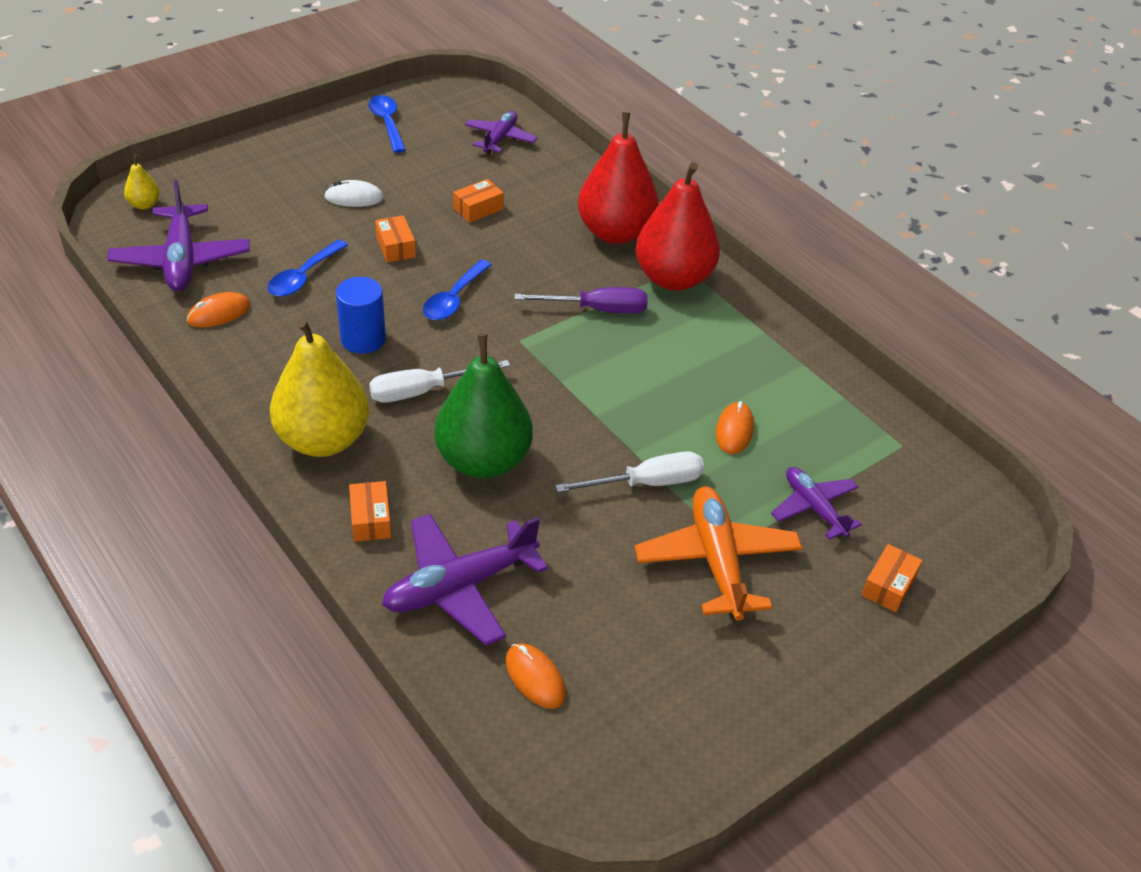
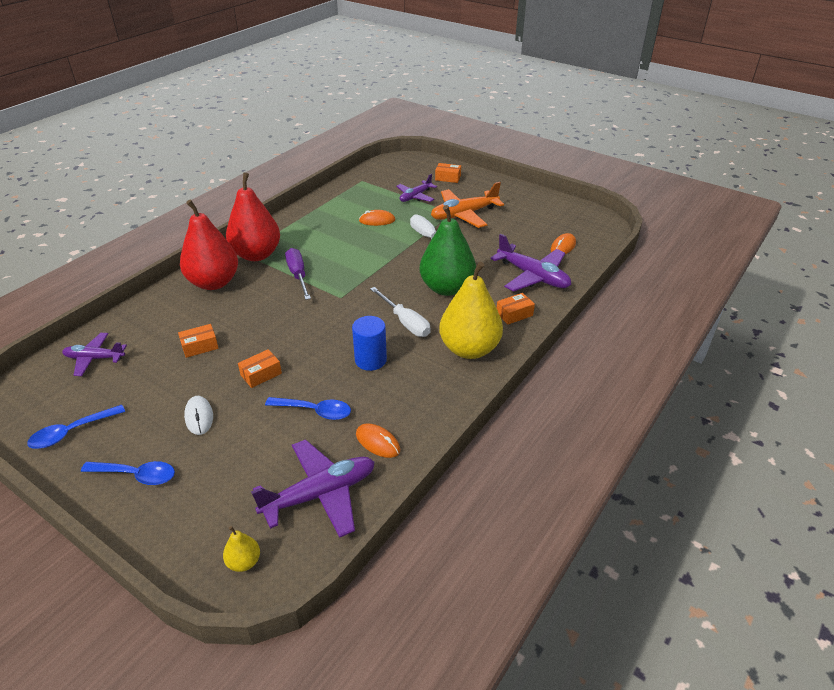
camera: 105 degrees left, 5 degrees down
blue spoon [423,260,492,320] -> blue spoon moved to [81,461,175,485]
orange box [453,179,504,223] -> orange box turned 60 degrees counterclockwise [178,324,219,358]

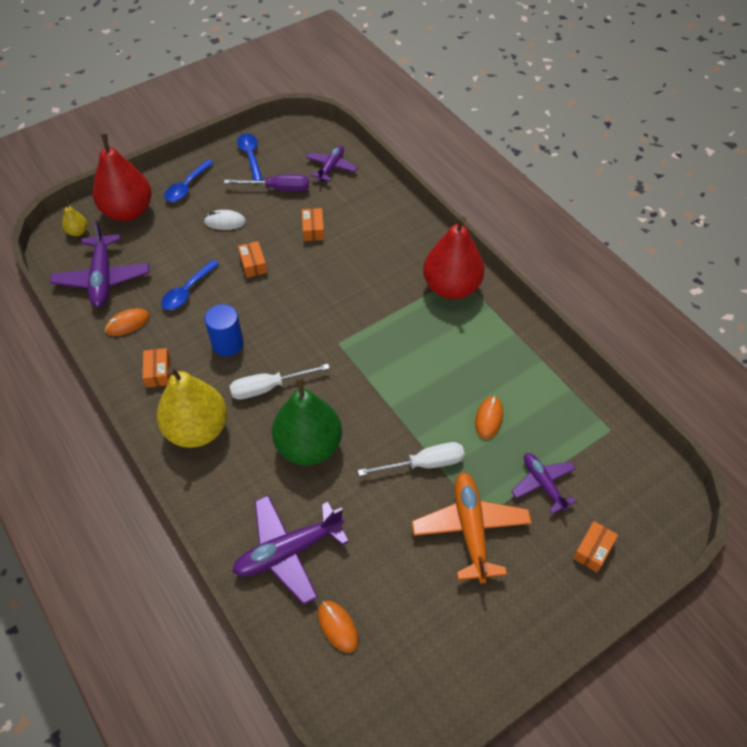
camera: 110 degrees right, 15 degrees up
red pear [180,199,238,290] -> red pear moved to [93,133,152,221]
purple screwdriver [285,248,311,300] -> purple screwdriver moved to [224,174,309,192]
orange box [497,293,535,325] -> orange box moved to [143,348,170,388]

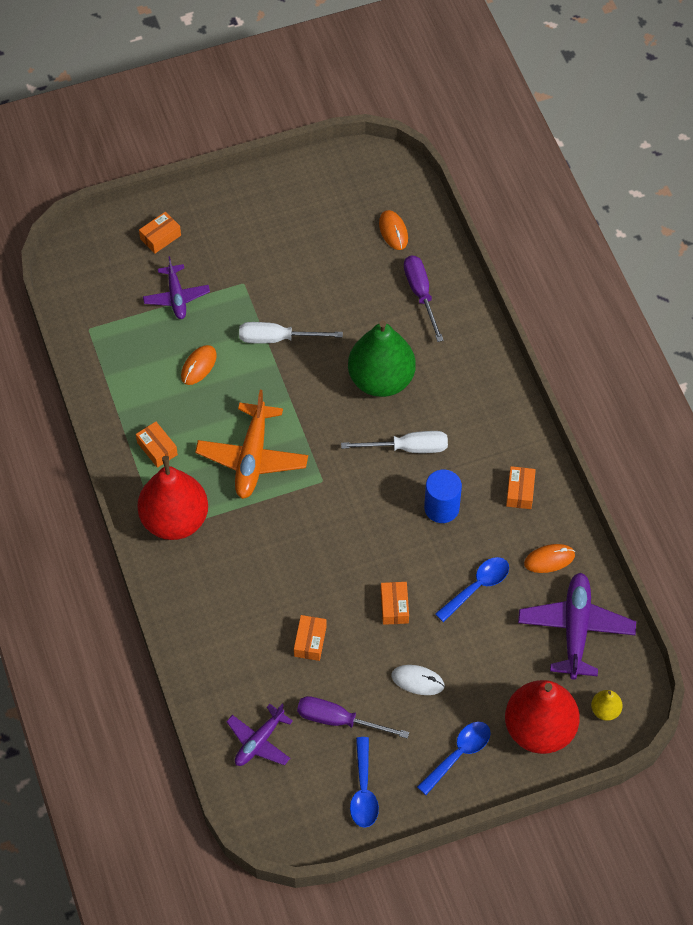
camera: 165 degrees left, 5 degrees up
yellow pear [157,367,227,448] -> none
purple plane [232,495,349,605] -> purple screwdriver [404,255,444,342]
orange plane [412,472,532,584] -> orange plane moved to [195,390,308,499]
none -> orange box [136,422,178,468]

